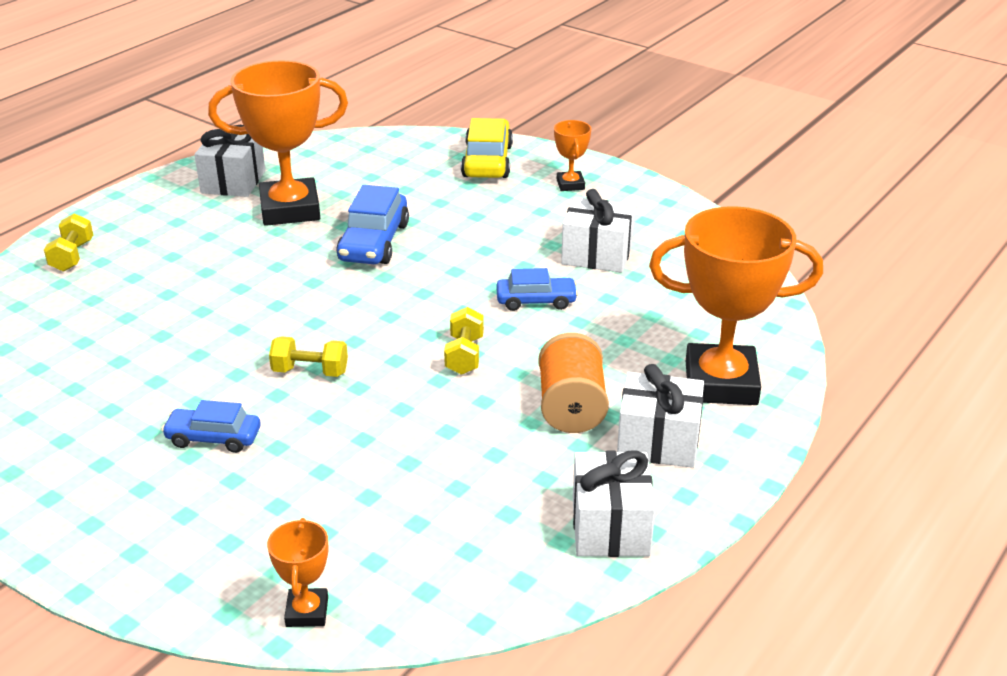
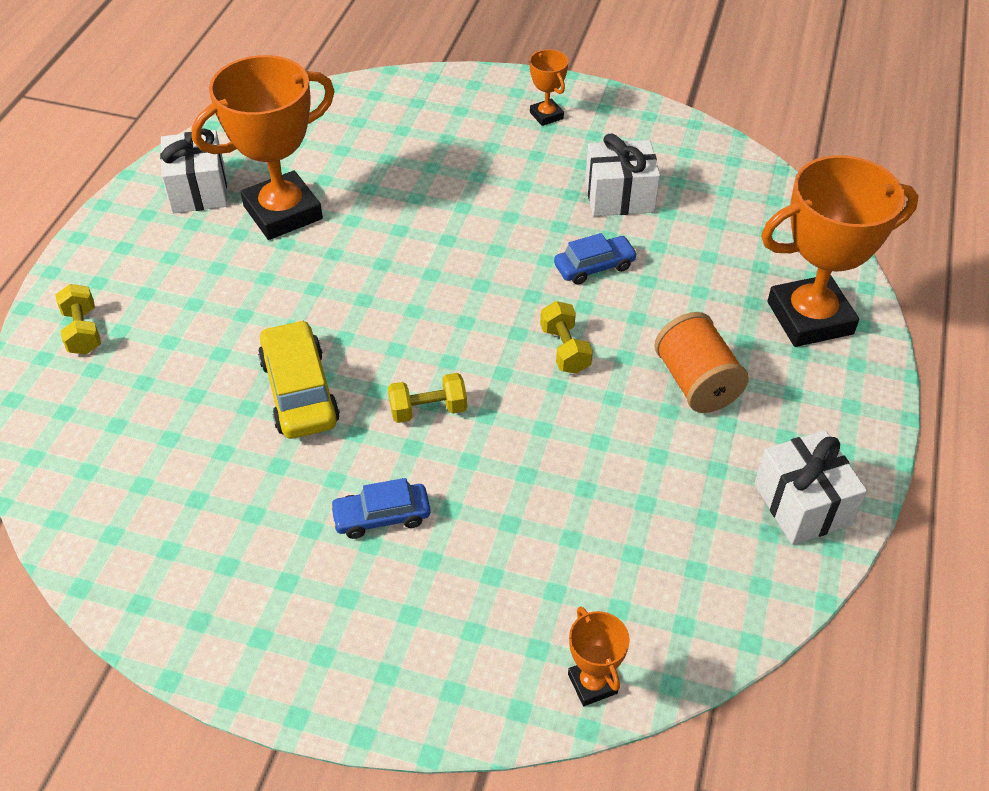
camera: 20 degrees left, 15 degrees up
blue car [336,185,409,264] -> none
yellow car [461,118,513,178] -> yellow car moved to [258,320,340,439]
white gift [617,364,704,468] -> none

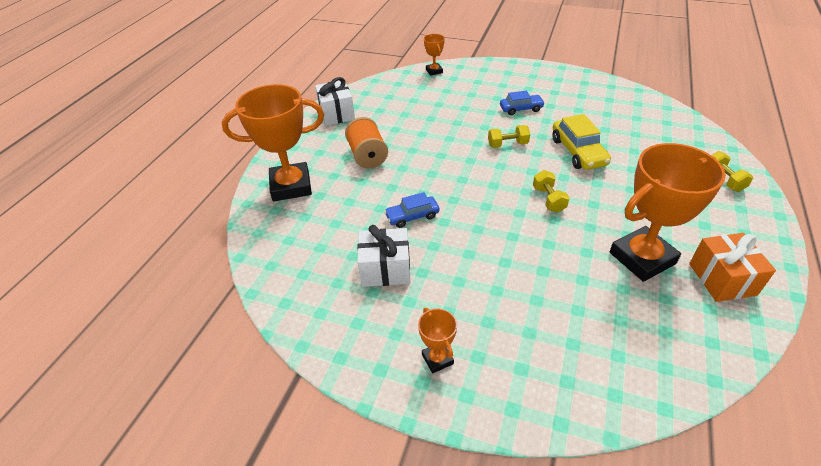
camera: 175 degrees left, 5 degrees down
white gift [160,128,228,214] -> orange gift [689,233,776,302]
yellow dumbbell [540,301,593,374] -> yellow dumbbell moved to [533,170,570,213]

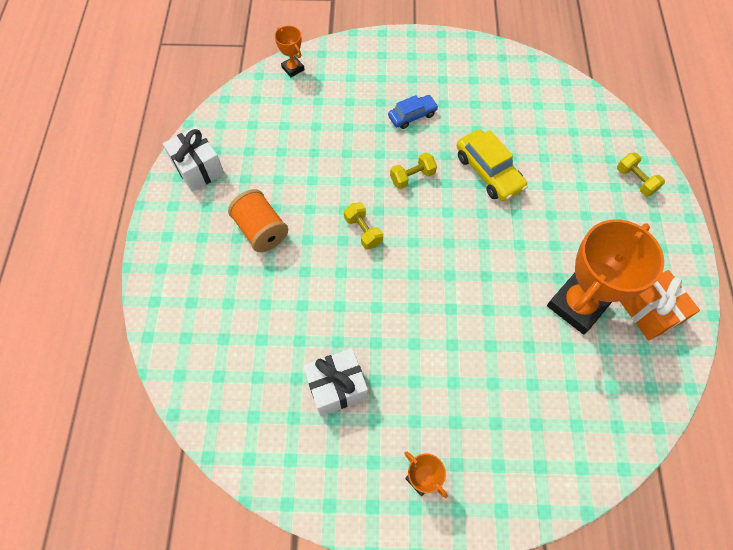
camera: 20 degrees left, 20 degrees up
orange trophy [222,84,324,201] -> none
blue car [384,192,440,228] -> none
yellow dumbbell [533,170,570,213] -> yellow dumbbell moved to [344,202,383,250]

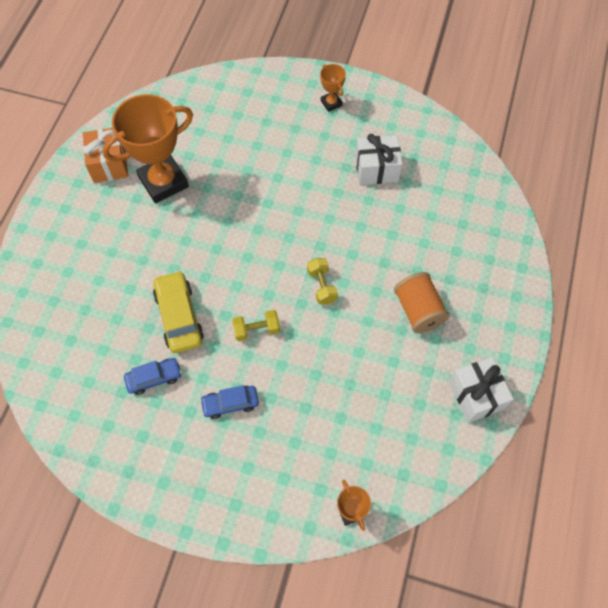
camera: 165 degrees left, 0 degrees up
yellow dumbbell [617,152,665,196] -> none
none -> blue car [124,358,182,395]

